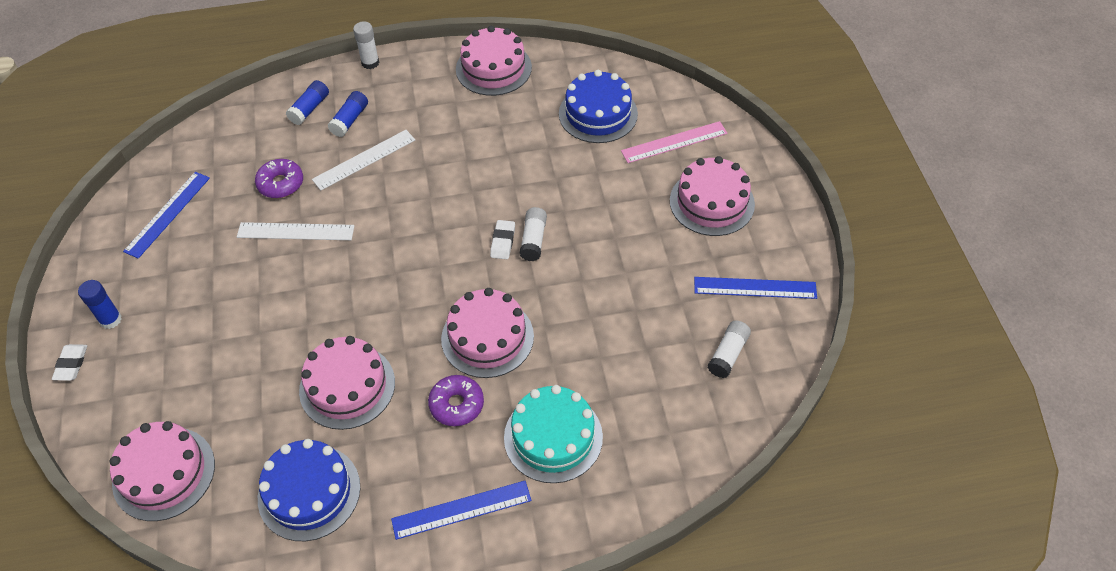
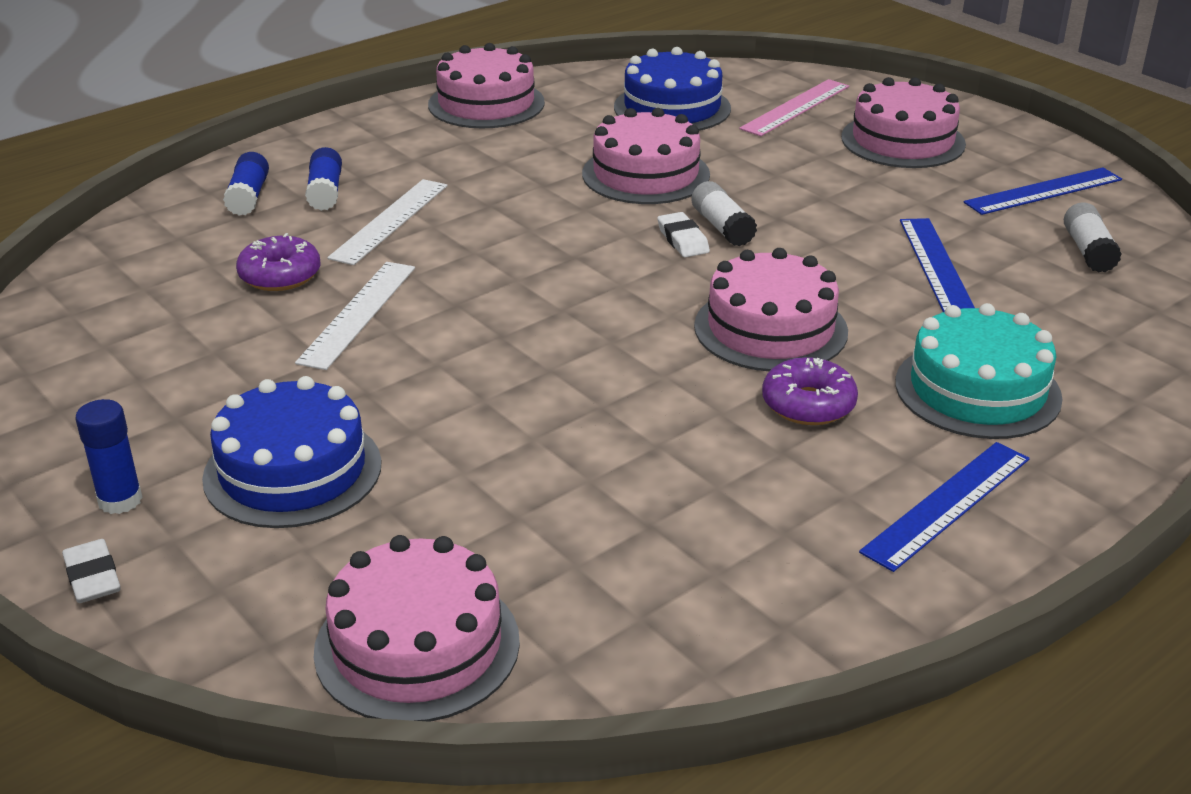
camera: 30 degrees left, 20 degrees down
blue ruler [123,172,210,259] -> blue ruler moved to [900,218,975,312]
white ruler [237,222,354,240] -> white ruler turned 45 degrees counterclockwise [295,262,415,370]
blue cake [258,439,360,541] -> blue cake moved to [202,376,381,528]
pink cake [299,336,395,430] -> pink cake moved to [582,108,710,204]
white glue stick [353,21,380,69] -> none

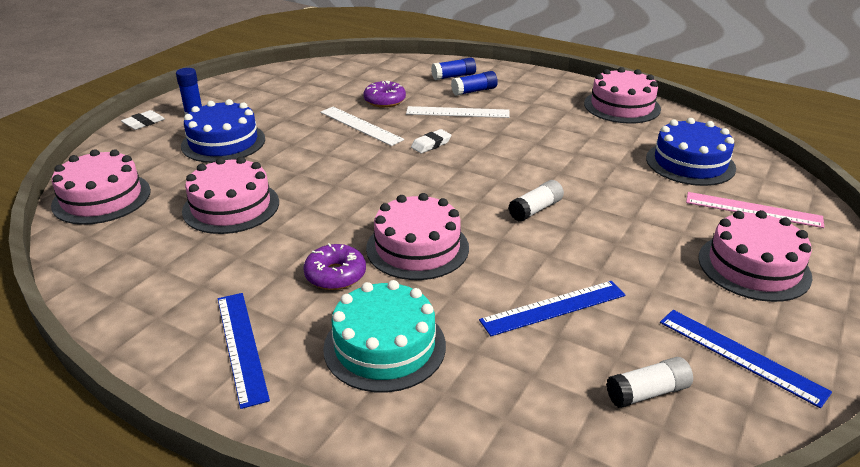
camera: 70 degrees right, 0 degrees up
white ruler [295,262,415,370] -> white ruler turned 45 degrees clockwise [320,107,404,146]
pink cake [582,108,710,204] -> pink cake moved to [182,157,279,234]
white eraser [657,212,710,257] -> white eraser moved to [411,129,452,153]
blue ruler [859,442,1030,572] -> blue ruler turned 45 degrees clockwise [218,293,270,409]

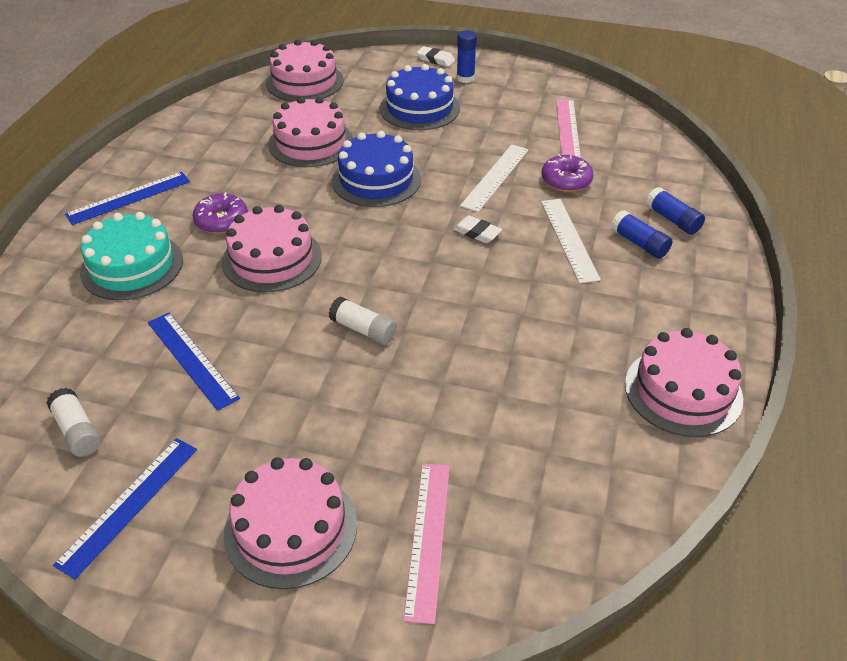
camera: 75 degrees right, 10 degrees up
blue cake [646,118,736,186] -> blue cake moved to [332,131,421,207]
none -> pink ruler [556,99,581,158]

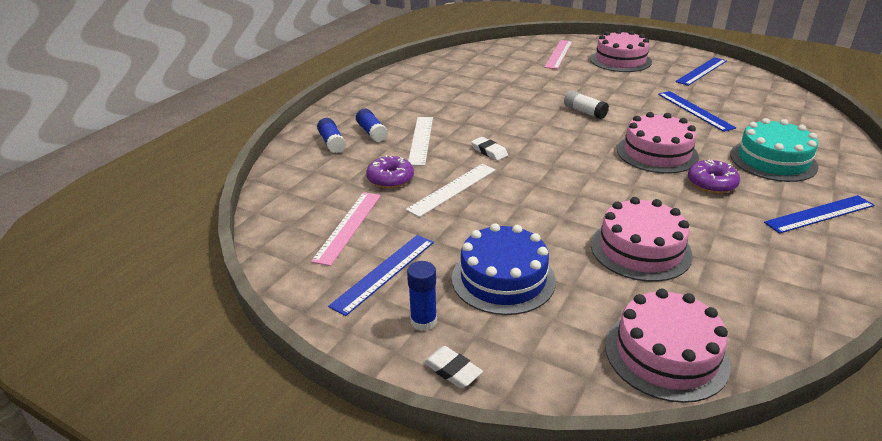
camera: 165 degrees left, 10 degrees down
white glue stick [46,388,101,457] -> none
blue cake [332,131,421,207] -> none
pink cake [625,328,743,437] -> none
none -> blue ruler [328,235,434,316]

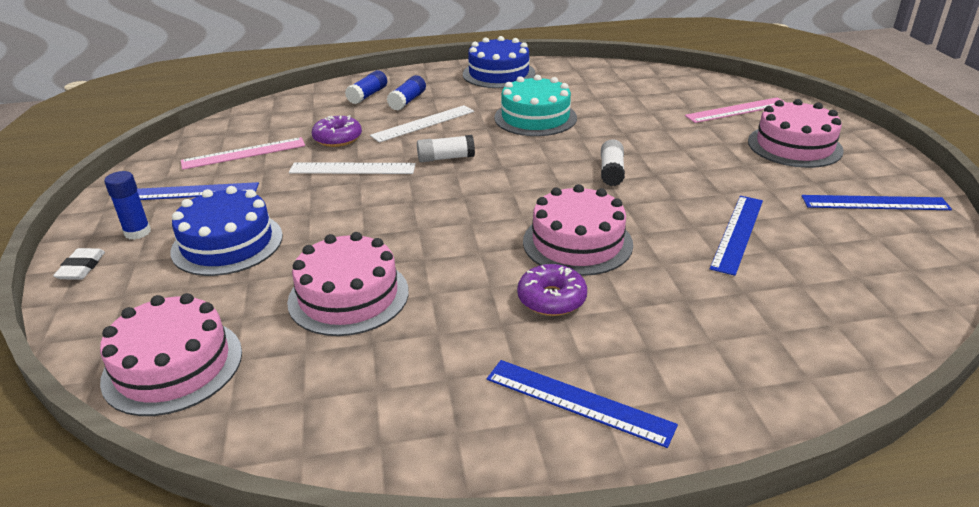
camera: 50 degrees right, 0 degrees up
white eraser [471,137,508,161] -> white glue stick [417,135,475,162]
turquoise cake [730,118,819,182] -> turquoise cake moved to [494,75,577,136]
none -> blue cake [463,36,536,88]

